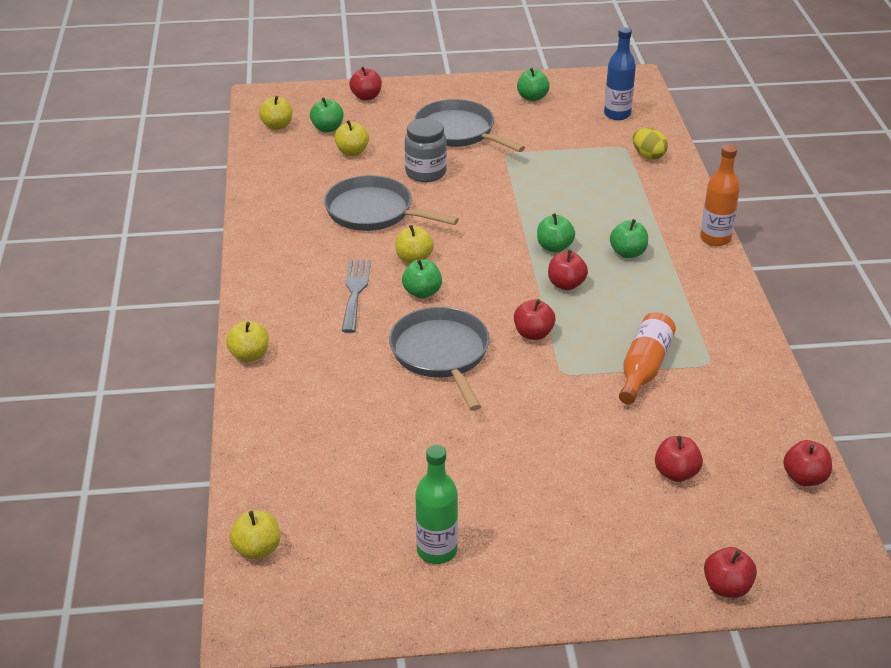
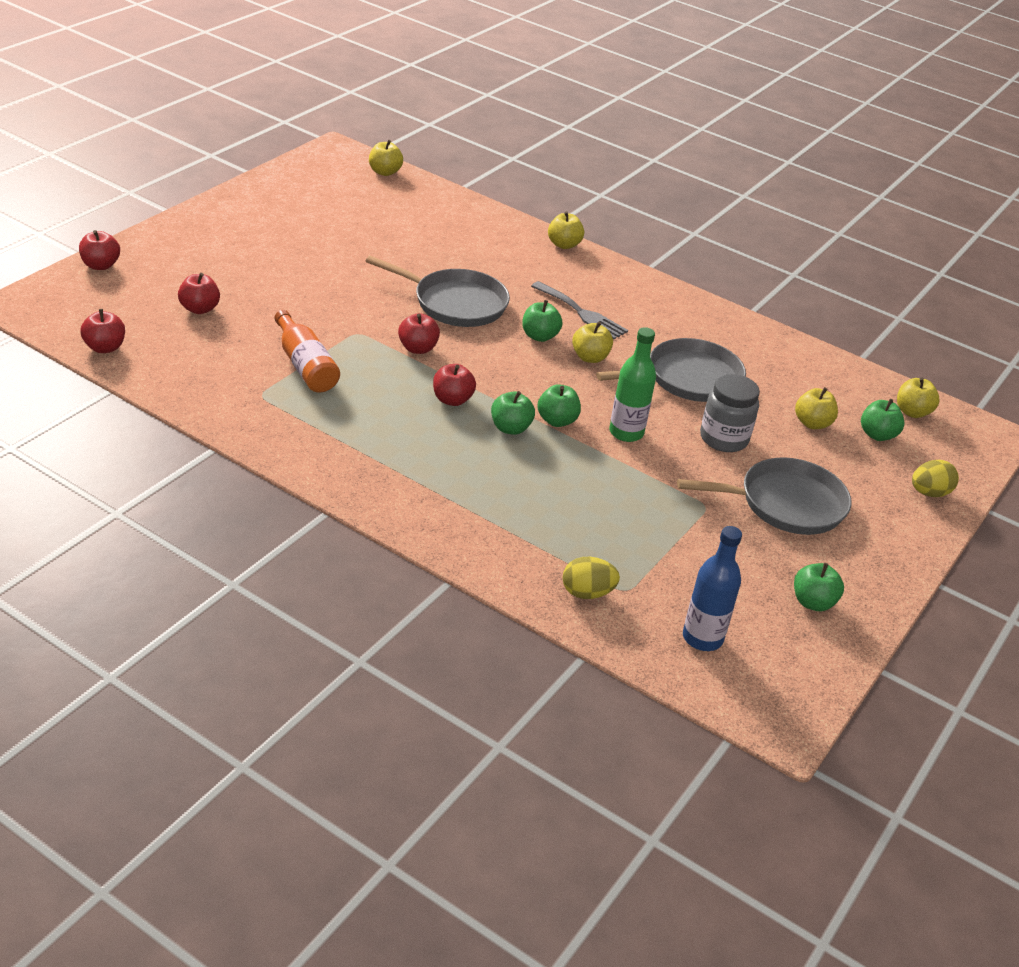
camera: 125 degrees right, 0 degrees up
red apple [349,67,382,100] -> yellow egg [912,460,959,497]
green bottle [415,445,458,564] -> green bottle moved to [609,327,656,442]
green apple [610,219,648,258] -> green apple moved to [537,384,581,427]
orange bottle [700,144,740,246] -> none

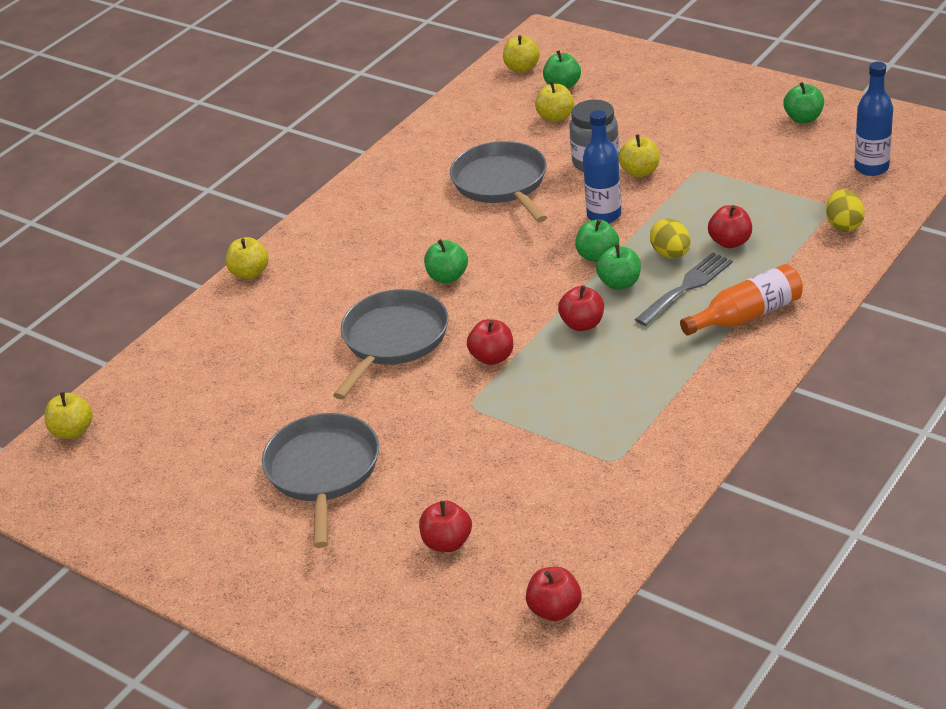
camera: 80 degrees left, 0 degrees up
red apple [79,230,120,270] -> red apple moved to [708,205,752,248]
orange bottle [274,310,340,392] -> orange bottle moved to [680,264,803,336]
grey fork [531,281,628,339] -> grey fork moved to [635,252,733,326]
yellow apple [572,322,613,363] -> yellow apple moved to [618,134,659,177]
green bottle [609,327,656,442] -> blue bottle [583,110,621,223]
grey pan [677,457,851,535] -> grey pan moved to [262,413,379,548]
yellow egg [912,460,959,497] -> yellow egg moved to [650,218,691,258]

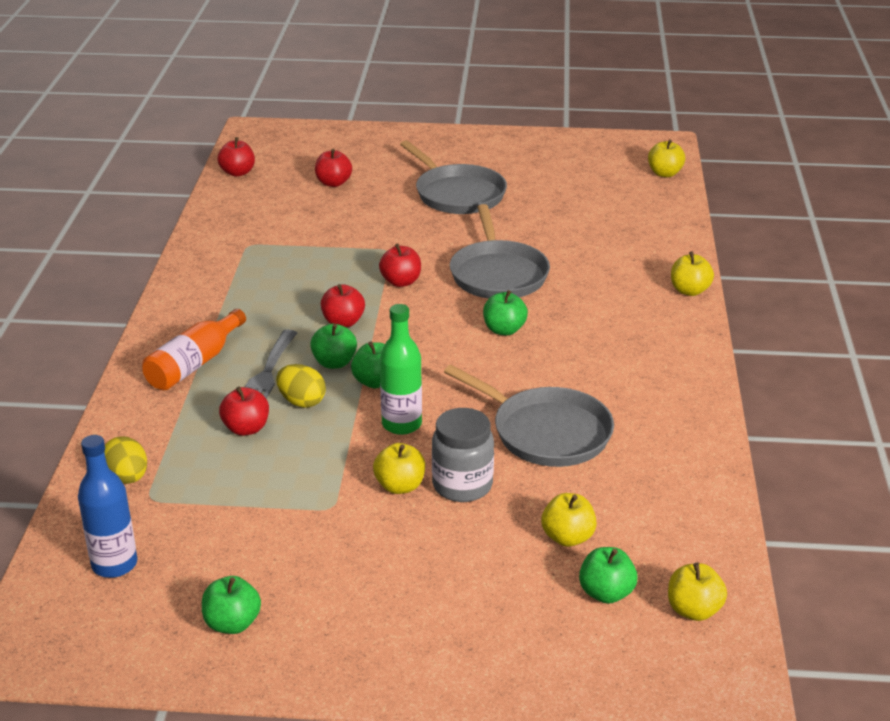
camera: 145 degrees right, 5 degrees down
blue bottle [583,110,621,223] -> green bottle [380,304,422,435]

